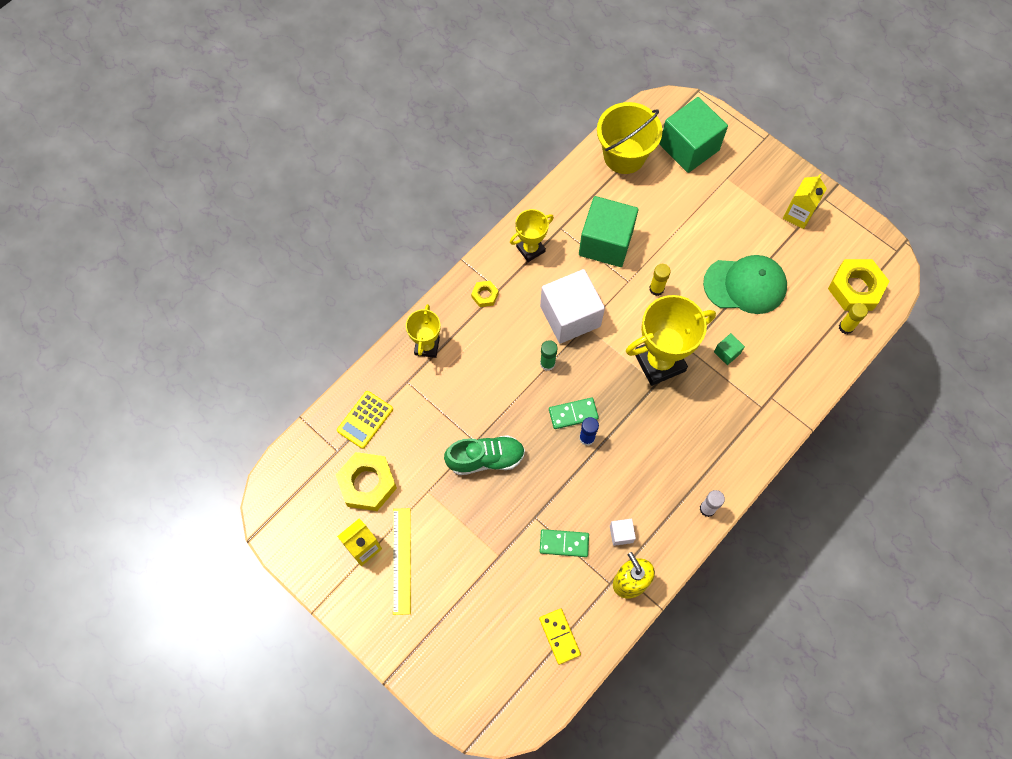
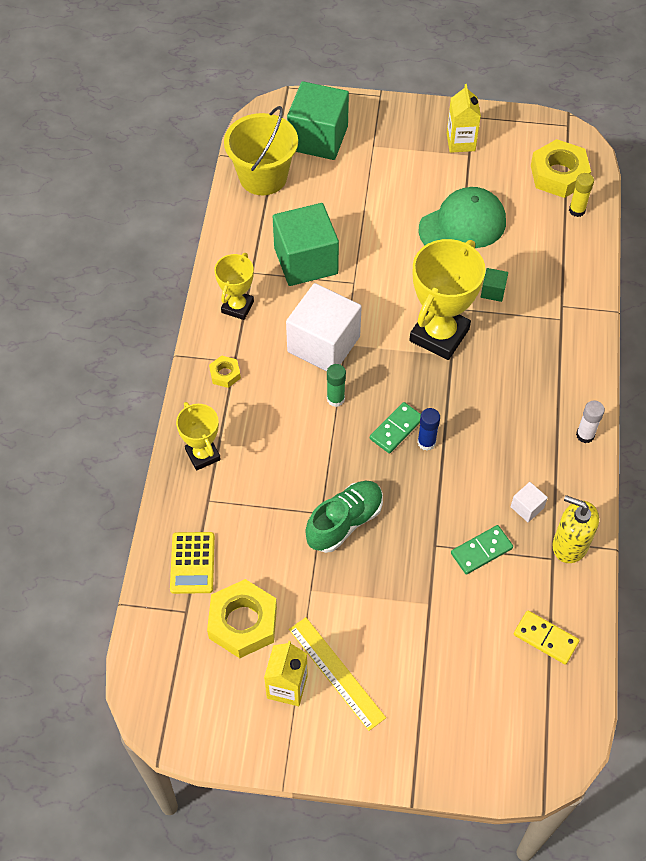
camera: 35 degrees left, 10 degrees down
yellow glue stick [649,264,671,296] -> none

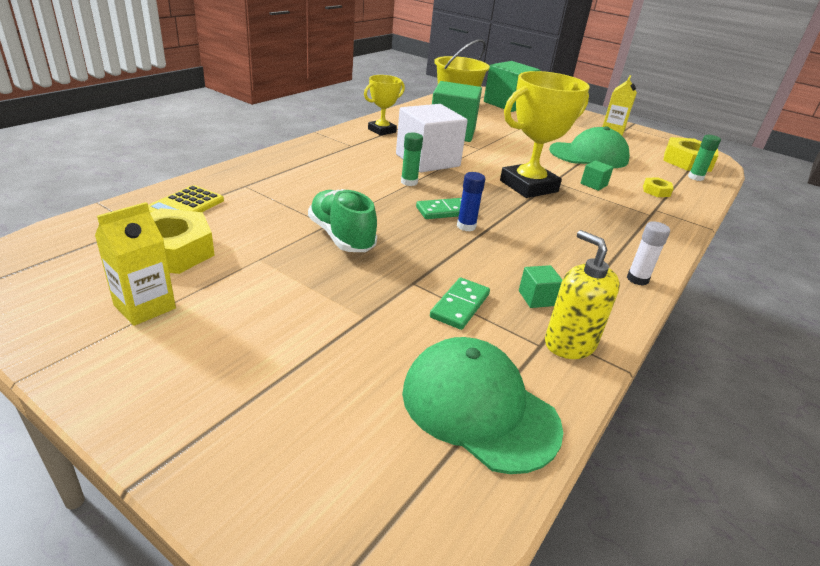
camera: 25 degrees right, 25 degrees down
yellow trophy [176,402,221,471] -> none
yellow nut [209,355,241,388] -> yellow nut moved to [643,178,674,197]
yellow ruler [289,617,386,731] -> none
green shoe [305,481,383,553] -> green shoe turned 105 degrees counterclockwise [308,189,377,252]
green domino [451,525,513,575] -> green domino turned 60 degrees counterclockwise [430,278,490,330]
white cube [511,482,548,522] -> green cube [519,265,562,308]
yellow domino [514,610,580,665] -> green cap [402,337,563,474]
yellow glue stick [569,173,594,217] -> green glue stick [688,135,721,181]

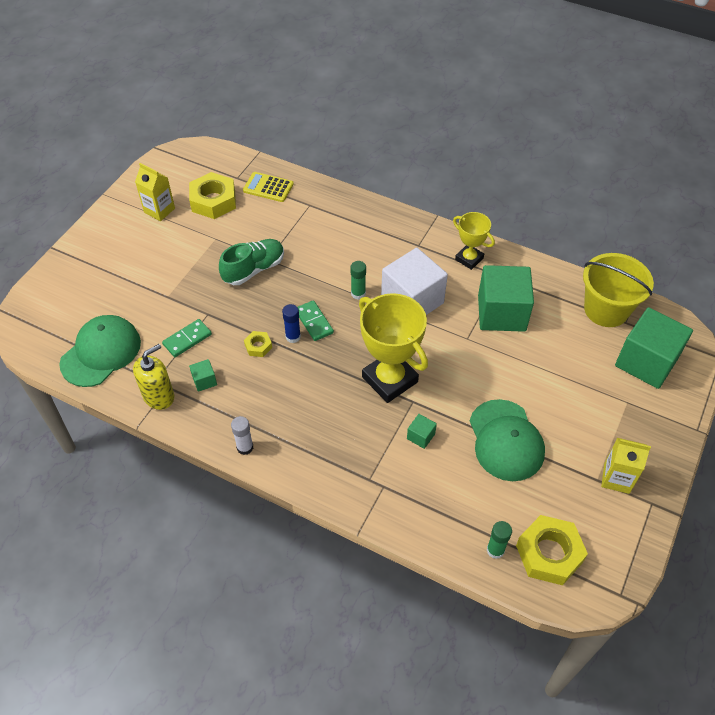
camera: 85 degrees right, 20 degrees up
green domino [430,278,490,330] -> green domino turned 60 degrees counterclockwise [162,319,212,357]
yellow nut [643,178,674,197] -> yellow nut moved to [244,331,272,357]

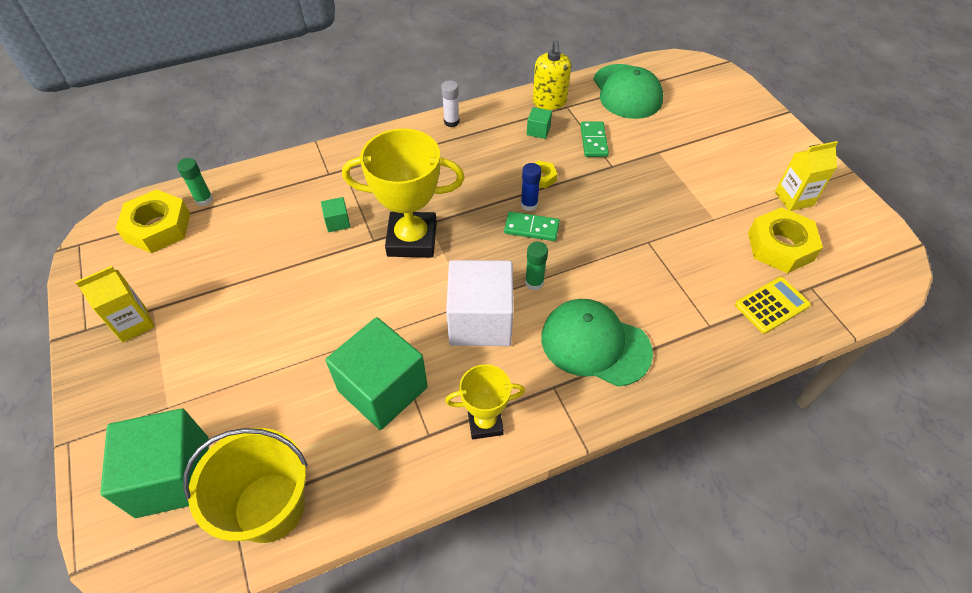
camera: 130 degrees right, 0 degrees up
green shoe [219,239,284,285] -> none
green cap [470,399,545,481] -> green cap moved to [541,299,653,387]

